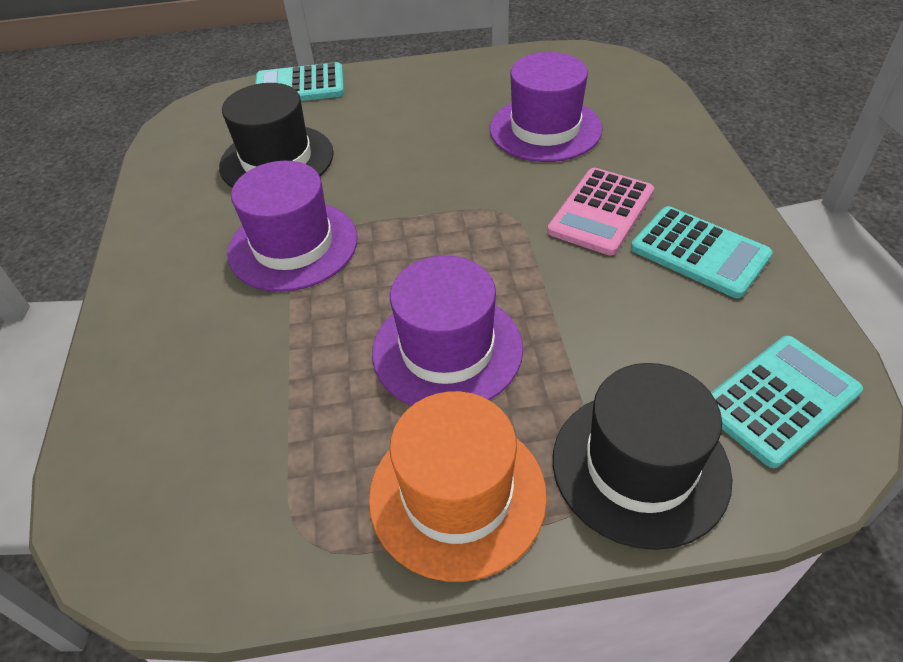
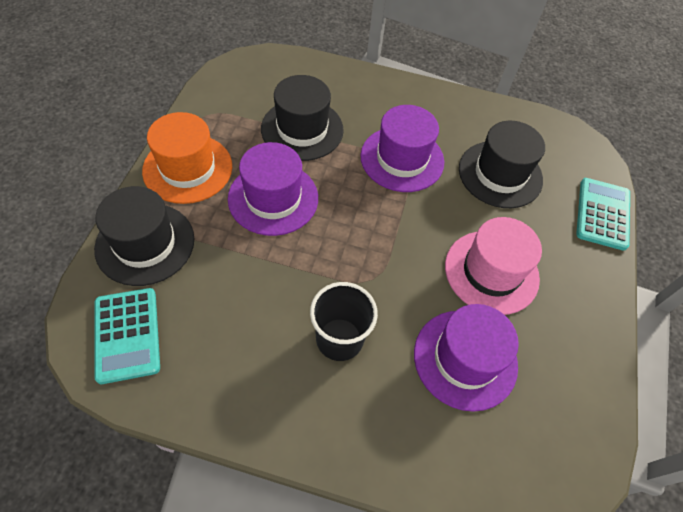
camera: 105 degrees right, 10 degrees up
pink calculator [547,168,654,256] -> black cup [310,282,378,361]
turquoise calculator [631,206,773,298] -> none
none -> black hat [261,75,344,161]
none -> pink hat [445,217,542,315]

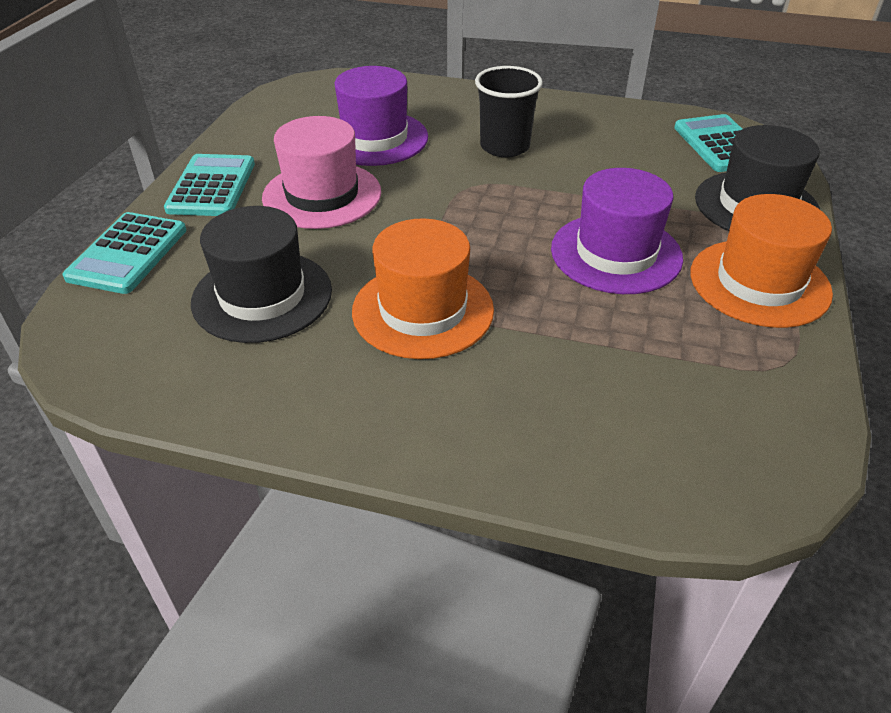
camera: 175 degrees left, 15 degrees down
black hat [261,75,344,161] -> none
purple hat [360,105,444,192] -> orange hat [352,218,494,359]
none -> turquoise calculator [164,154,255,216]

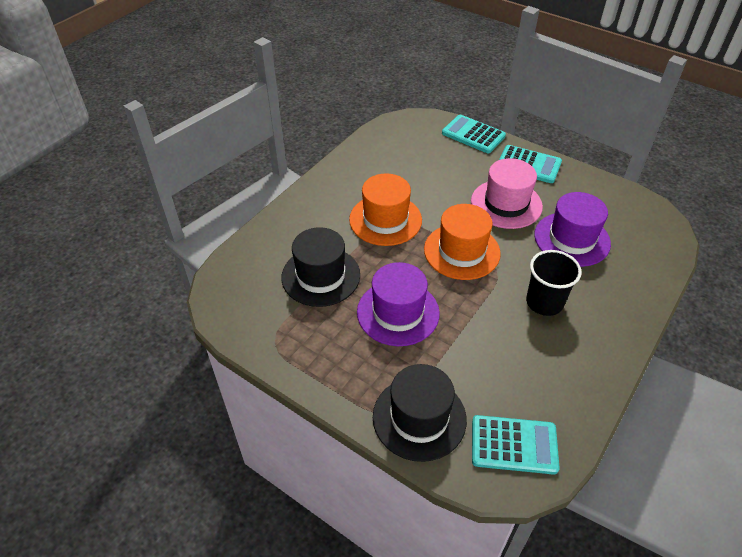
camera: 110 degrees right, 5 degrees up
black hat [191,206,332,343] -> black hat moved to [281,227,360,307]
orange hat [691,194,833,328] -> orange hat moved to [424,204,501,280]

